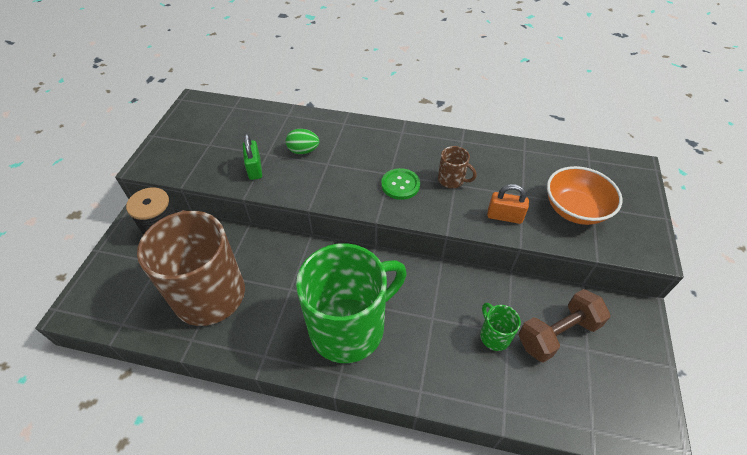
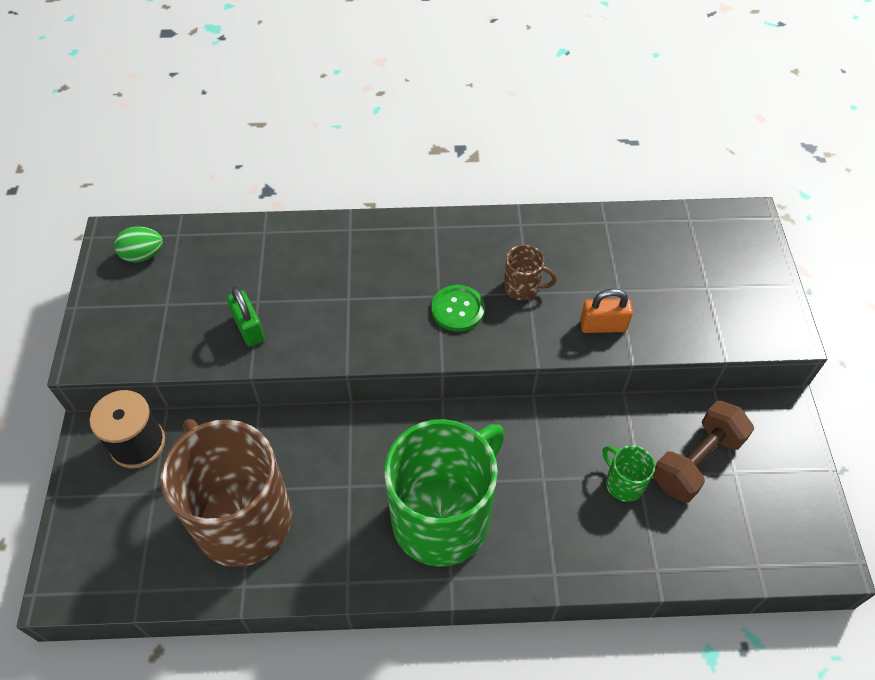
camera: 15 degrees left, 5 degrees up
green egg [286,129,319,154] -> green egg moved to [114,227,163,262]
orange bowl [547,166,622,225] -> none

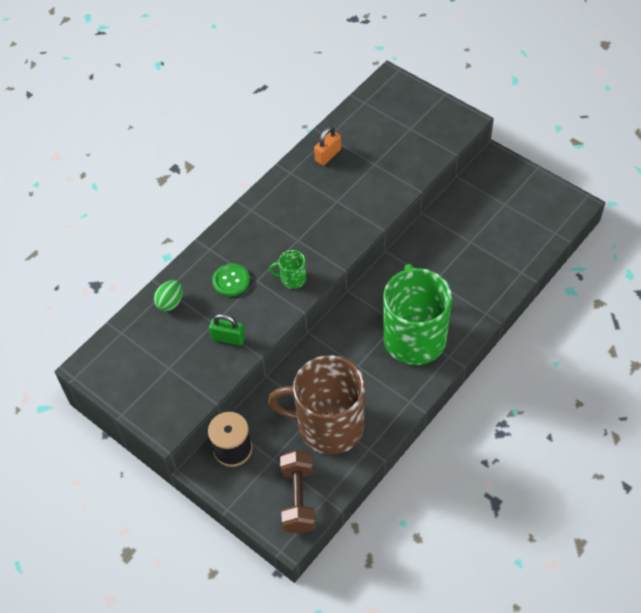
camera: 45 degrees left, 0 degrees up
green egg [114,227,163,262] -> green egg moved to [154,280,183,311]
green button [431,285,485,332] -> green button moved to [212,264,250,297]
brown mug [504,245,557,300] -> none
orange padlock [580,289,633,333] -> orange padlock moved to [314,127,341,165]
green mug [602,445,655,502] -> green mug moved to [269,250,306,289]
brown dumbbell [653,401,754,503] -> brown dumbbell moved to [280,450,316,534]

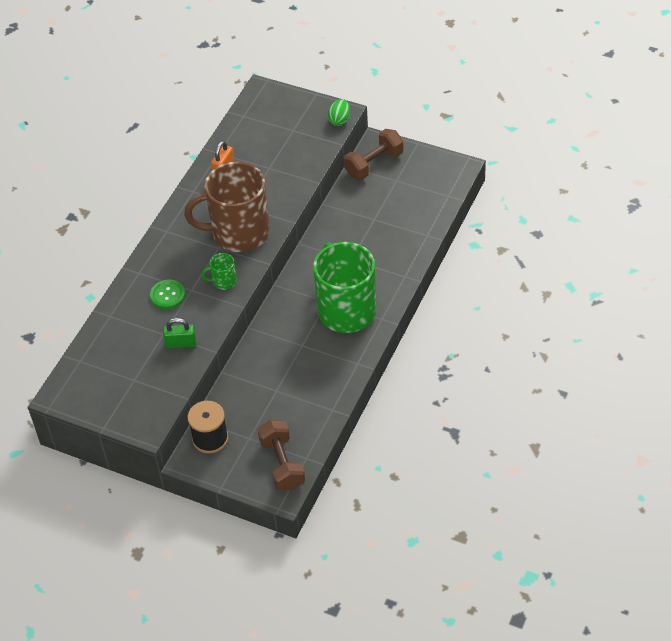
camera: 15 degrees left, 5 degrees down
green egg [154,280,183,311] -> green egg moved to [327,99,350,126]
brown mug [268,355,365,454] -> brown mug moved to [184,162,270,252]
none -> brown dumbbell [344,129,403,180]

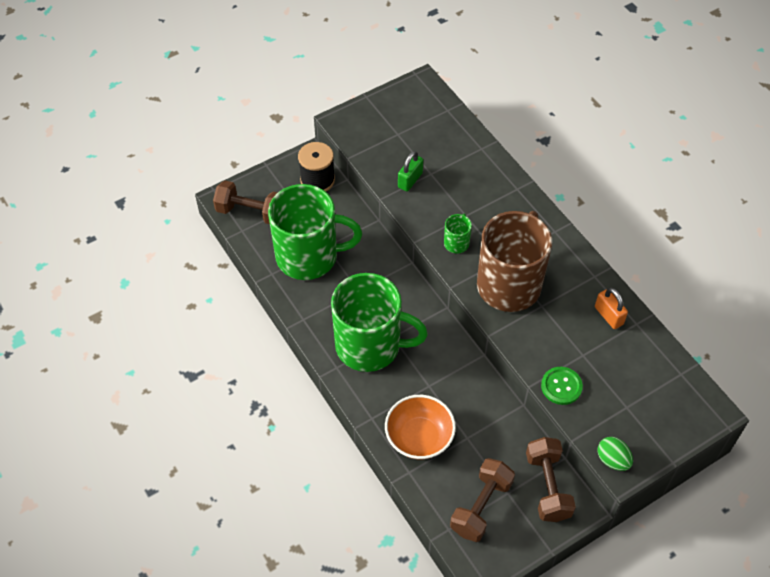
camera: 120 degrees right, 5 degrees up
green button [150,280,185,309] -> green button moved to [541,367,583,405]
none -> green mug [268,184,362,280]
none -> orange bowl [385,395,456,459]
none -> brown dumbbell [450,458,515,542]

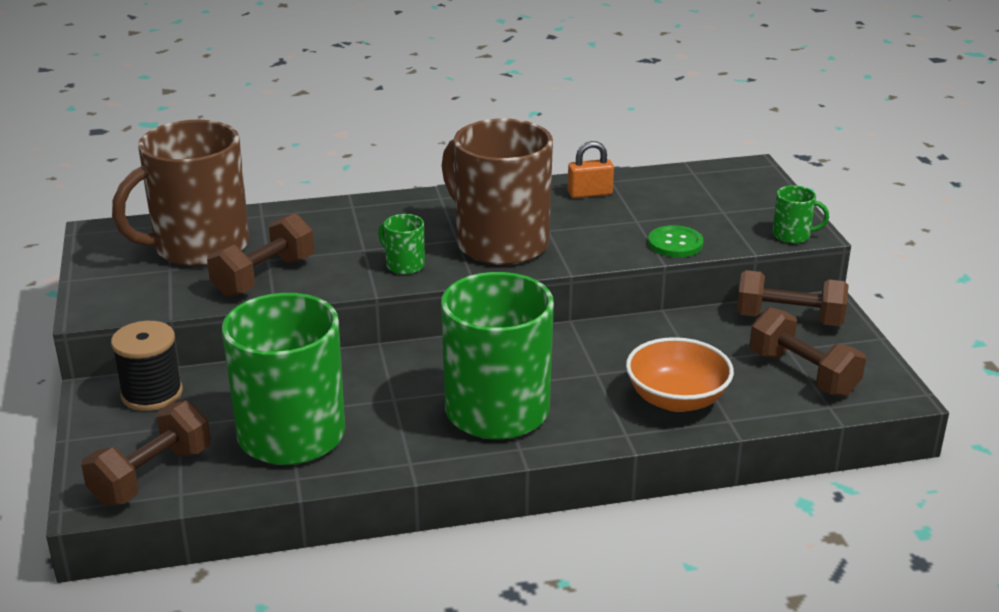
camera: 70 degrees left, 25 degrees down
green padlock [398,151,423,192] -> brown dumbbell [207,213,314,297]
green egg [598,437,633,471] -> green mug [773,185,829,244]
none -> brown mug [112,120,249,267]

